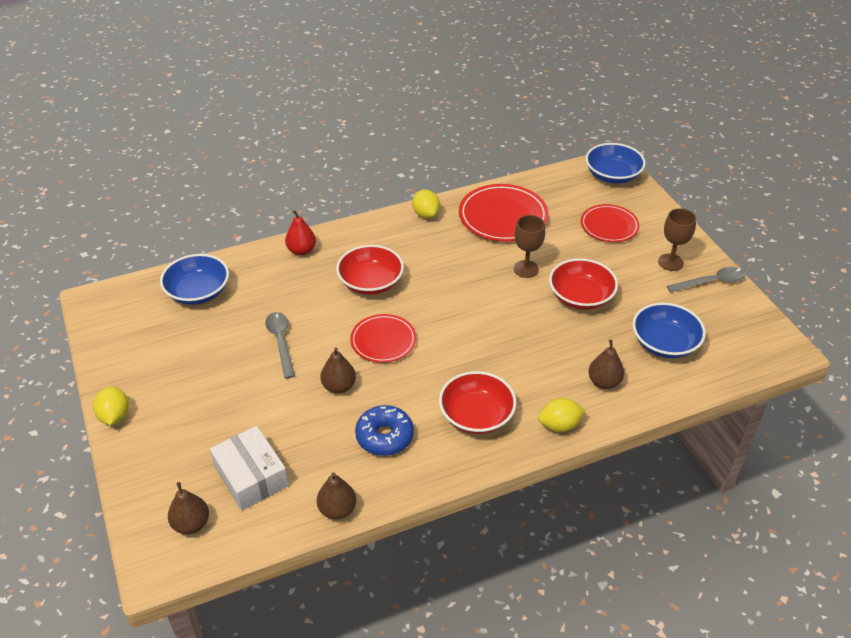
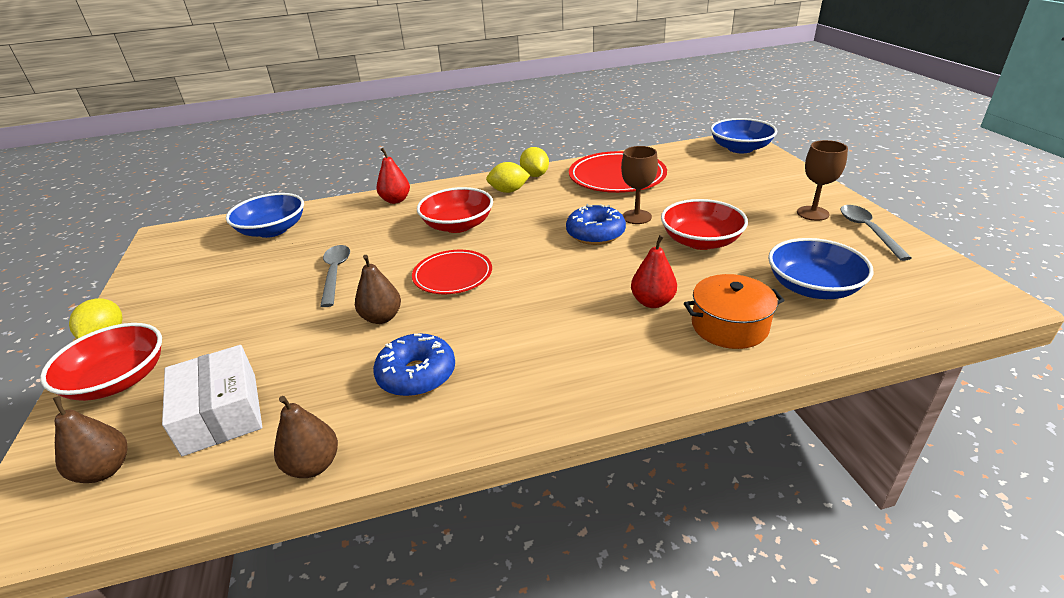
camera: 10 degrees right, 10 degrees down
red bowl [439,371,517,434] -> red bowl moved to [40,323,162,401]
yellow lemon [538,398,586,432] -> yellow lemon moved to [486,162,530,193]
red plate [581,204,640,242] -> none
brown pear [588,340,624,389] -> orange pot [684,274,785,349]
grey spoon [667,267,746,293] -> grey spoon turned 90 degrees counterclockwise [840,205,912,261]
none -> blue donut [566,204,626,245]
none -> red pear [631,235,677,308]

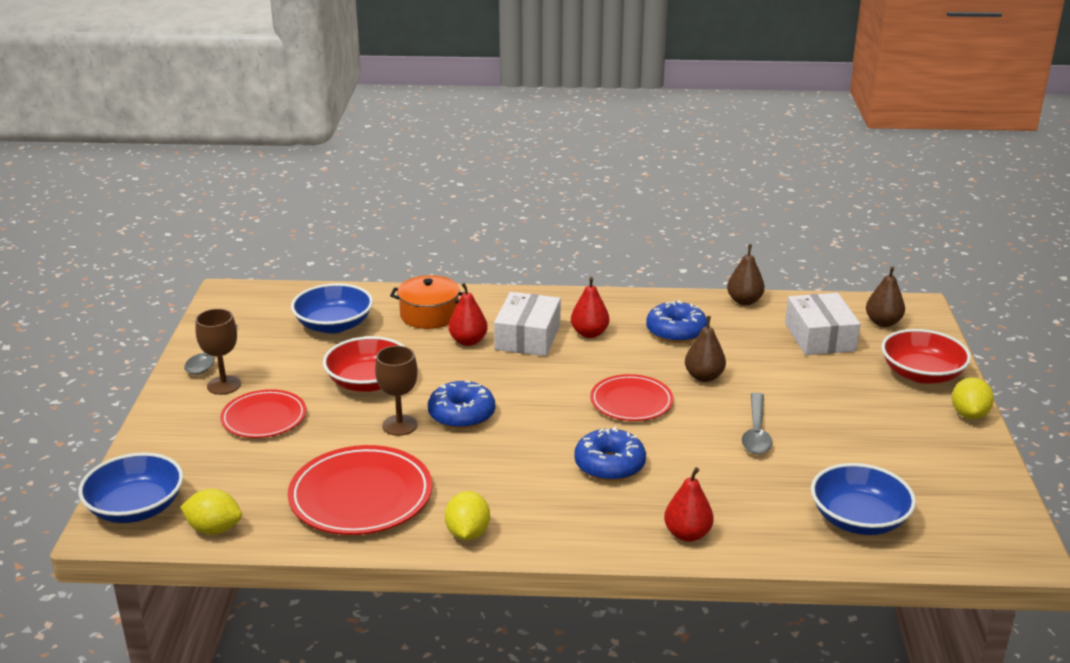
camera: 165 degrees left, 5 degrees down
red bowl [417,187,493,233] -> blue donut [574,427,646,481]
yellow lemon [486,162,530,193] -> yellow lemon moved to [180,489,242,535]
none -> red plate [220,389,306,438]
none -> white box [494,292,561,356]
none -> red pear [571,277,609,338]

